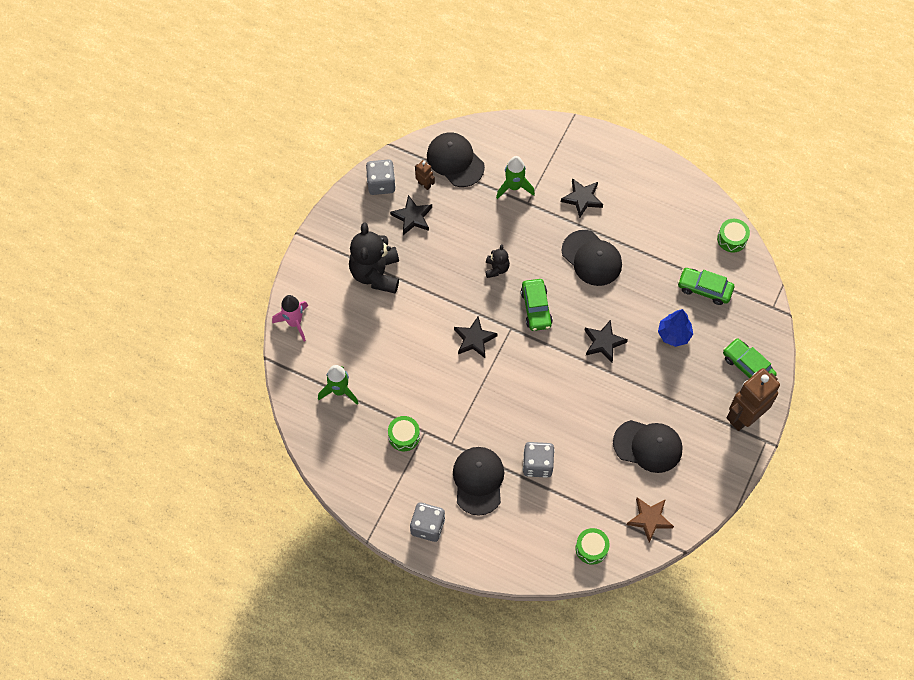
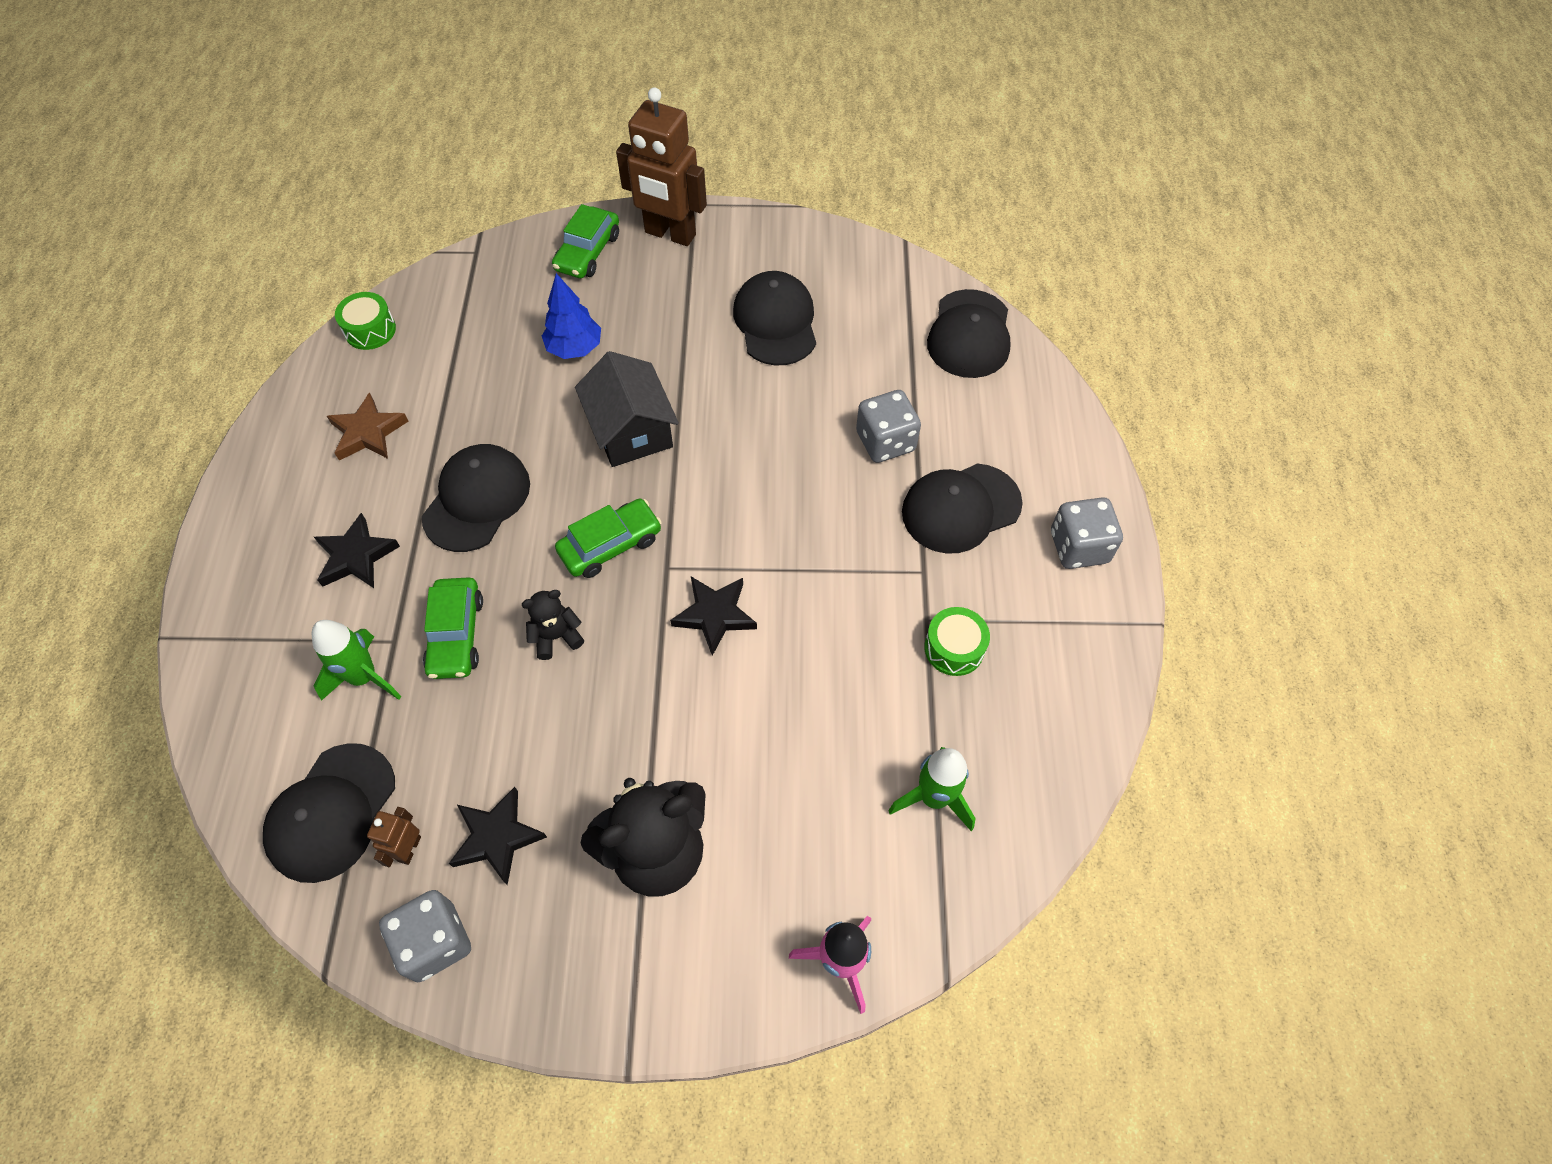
camera: 115 degrees left, 5 degrees down
green drum [576,528,610,565] -> black cap [927,289,1011,378]
black star [584,320,628,362] -> black house [575,351,679,467]
brown star [626,498,674,542] -> brown star moved to [327,393,408,460]
green car [678,268,734,305] -> green car moved to [423,577,483,679]

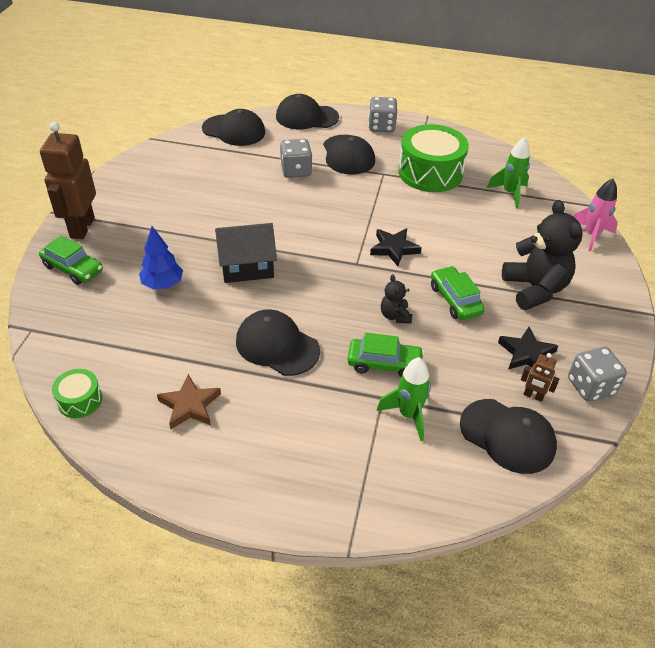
camera: 80 degrees left, 15 degrees down
black star [314,513,400,588] -> none
green car [555,499,662,578] -> green car moved to [431,266,485,320]
brown robot [616,87,707,246] -> brown robot turned 150 degrees clockwise [40,122,96,239]
black cap [733,271,816,365] -> black cap moved to [276,94,339,130]
green drum [924,607,990,676] -> green drum [398,124,469,192], size x2.08

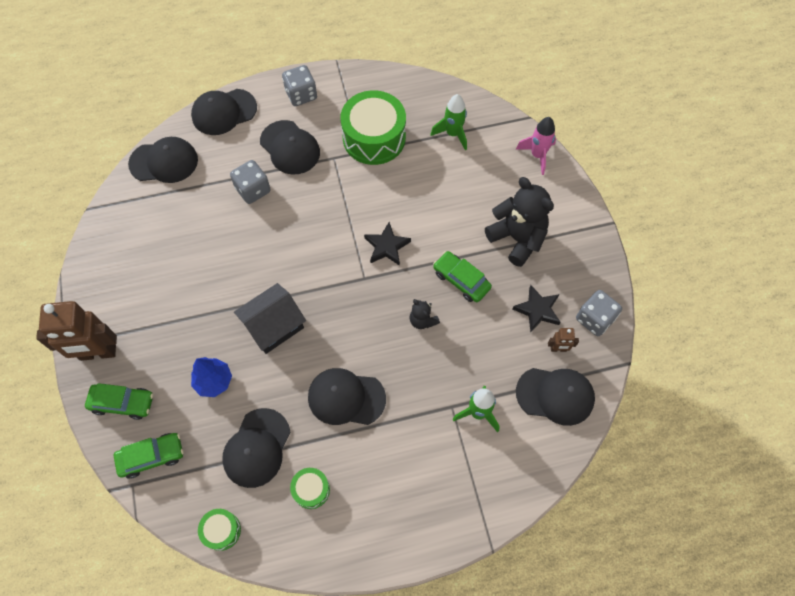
camera: 25 degrees left, 20 degrees up
brown robot [40,122,96,239] -> brown robot turned 75 degrees counterclockwise [36,301,117,361]
brown star [157,374,221,429] -> green drum [290,468,330,509]
green car [348,333,424,377] -> green car moved to [114,433,184,479]
none -> black cap [222,408,291,488]

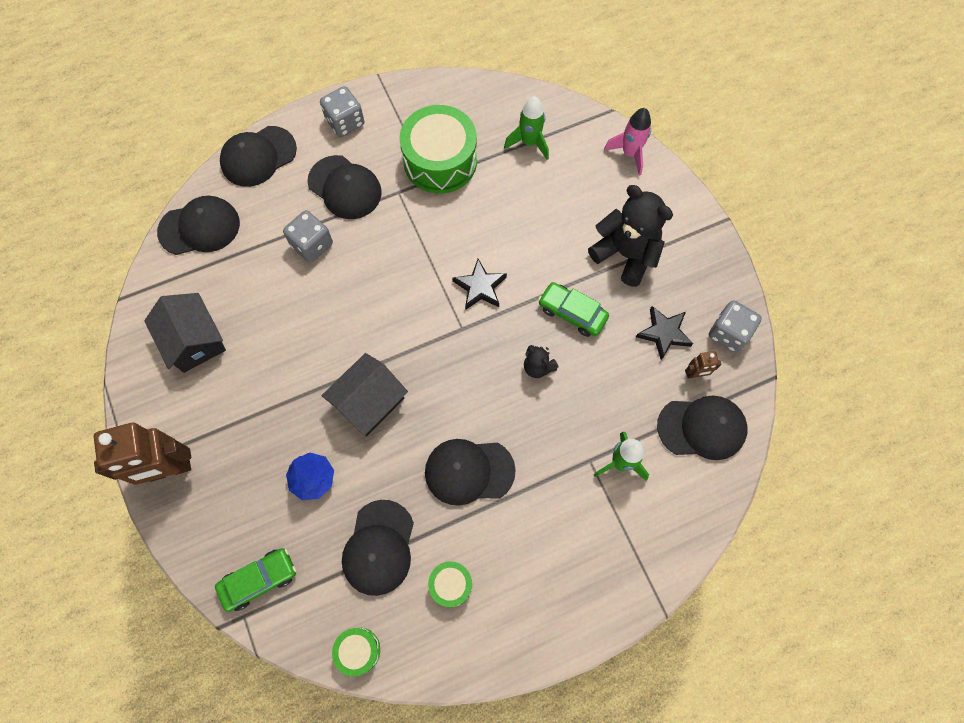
camera: 10 degrees left, 5 degrees up
green car [85,383,153,420] -> none
none -> black house [144,293,226,373]

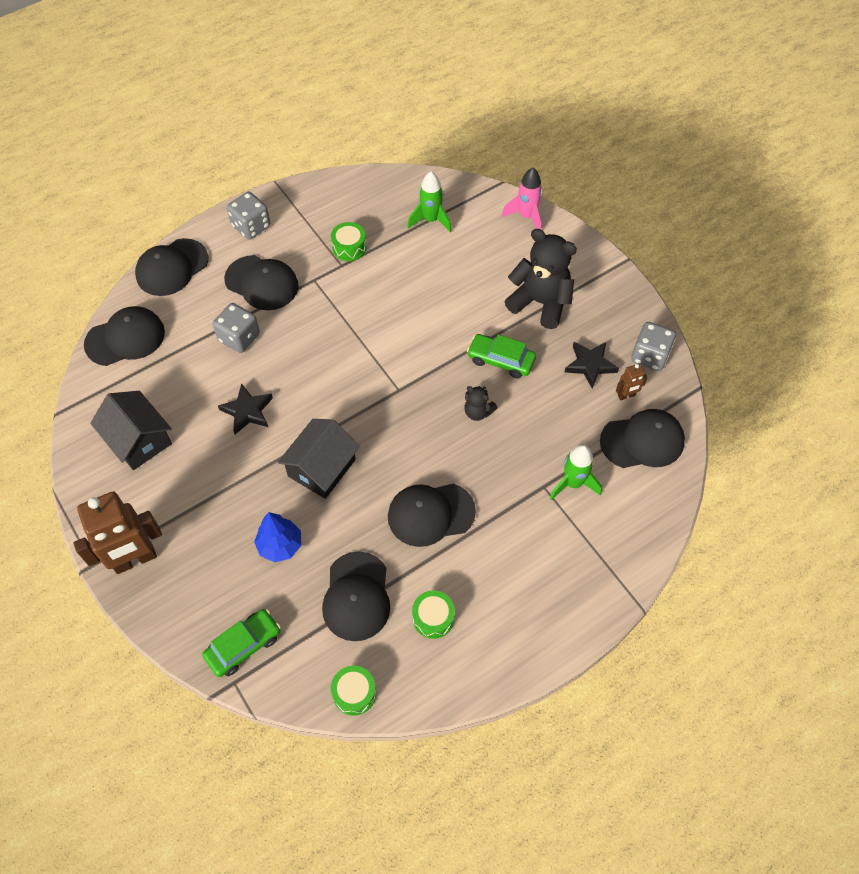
camera: 10 degrees left, 10 degrees down
green drum [399,105,477,194] -> green drum [331,222,366,261], size x0.48
black star [452,259,507,310] -> black star moved to [218,383,273,434]

